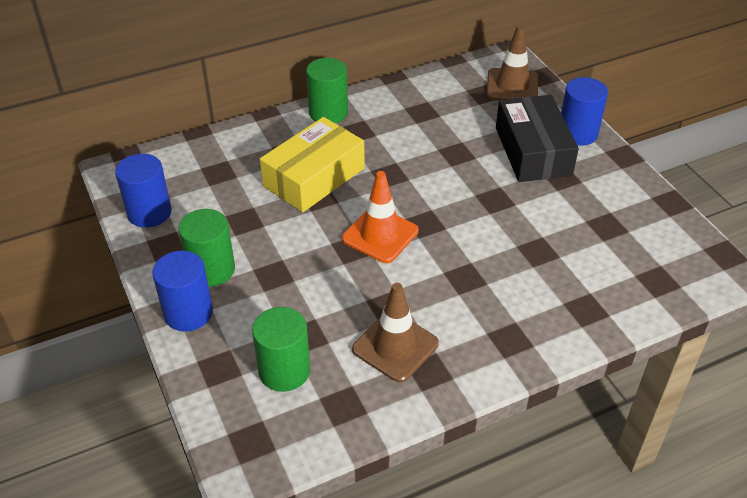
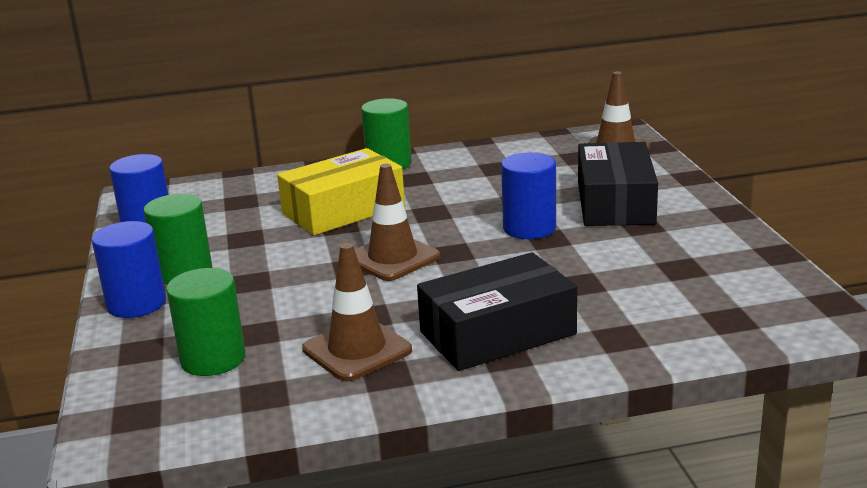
camera: 15 degrees right, 20 degrees down
orange traffic cone [342,171,419,263] -> brown traffic cone [354,164,441,281]
blue cylinder [561,77,608,146] -> blue cylinder moved to [501,152,556,239]
none -> black box [417,252,577,371]

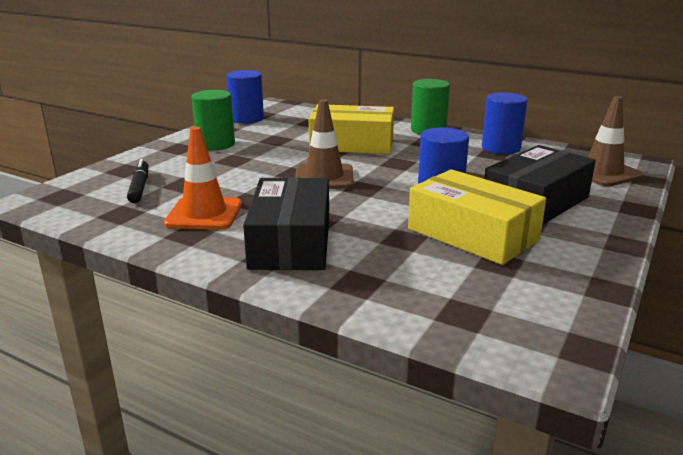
camera: 40 degrees right, 0 degrees up
blue cylinder [92,221,166,318] -> blue cylinder moved to [482,92,528,154]
green cylinder [166,268,245,376] -> black marker [127,159,149,203]
brown traffic cone [302,243,412,381] -> orange traffic cone [164,127,242,230]
black box [417,252,577,371] -> black box turned 75 degrees clockwise [243,177,329,270]
none -> yellow box [408,169,546,265]

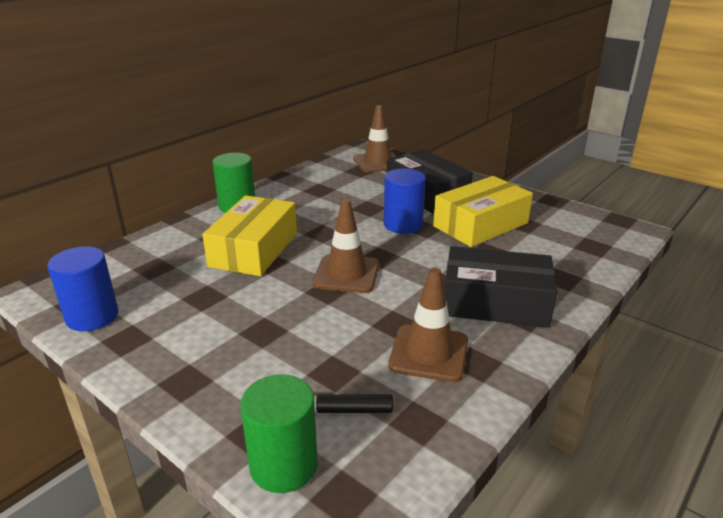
camera: 80 degrees left, 5 degrees up
orange traffic cone [164,127,242,230] -> brown traffic cone [388,268,468,382]
green cylinder [191,90,235,150] -> green cylinder moved to [240,374,318,493]
blue cylinder [482,92,528,154] -> none

